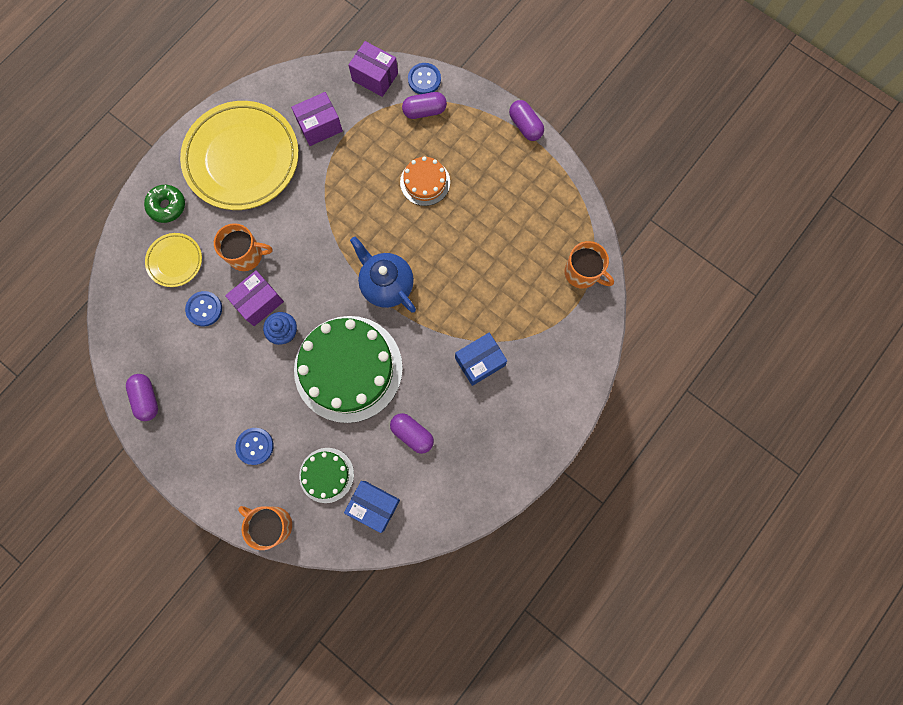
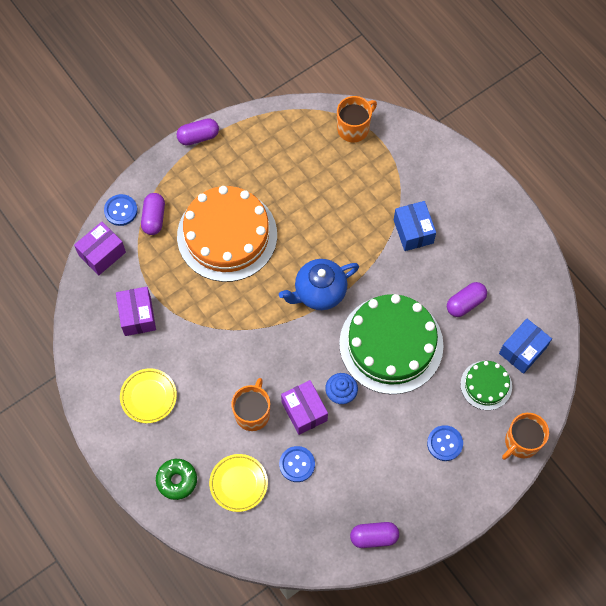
camera: 75 degrees left, 10 degrees down
yellow plate [180,101,299,210] -> yellow plate [120,368,177,423], size x0.47
orange cake [400,156,450,206] -> orange cake [177,186,277,282], size x2.04

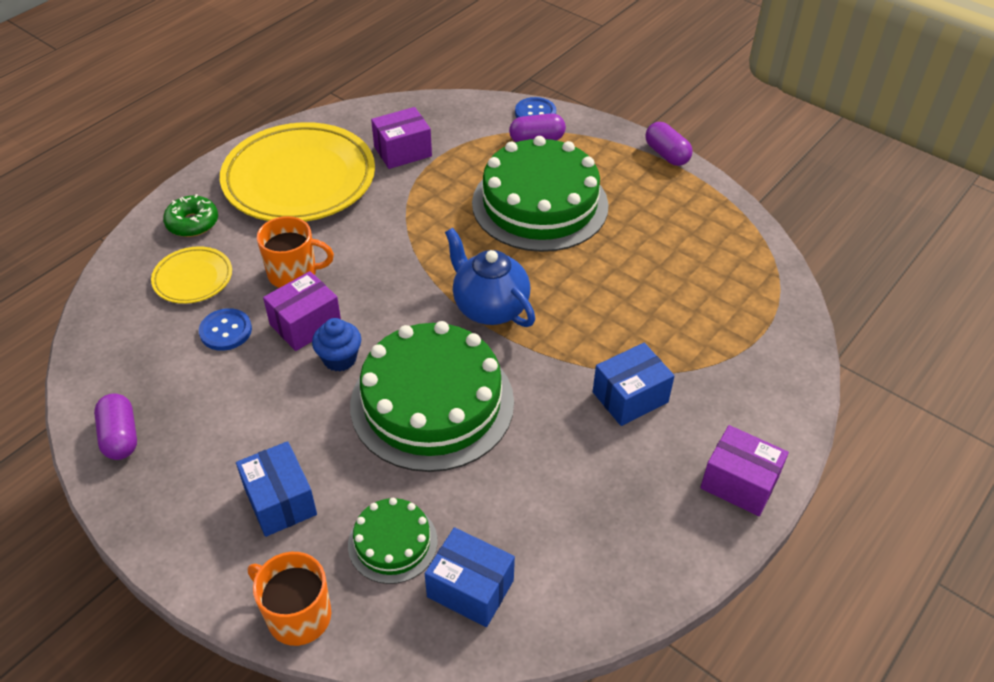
camera: 75 degrees right, 20 degrees down
purple box [74,222,126,276] -> purple box moved to [700,425,789,516]
yellow plate [120,368,177,423] -> yellow plate [220,122,375,222], size x2.13
orange cake [177,186,277,282] -> green cake [472,136,608,252]
orange mug [337,96,377,143] -> none
blue button [427,425,463,461] -> blue box [236,441,317,537]
purple capsule [447,282,487,317] -> none

